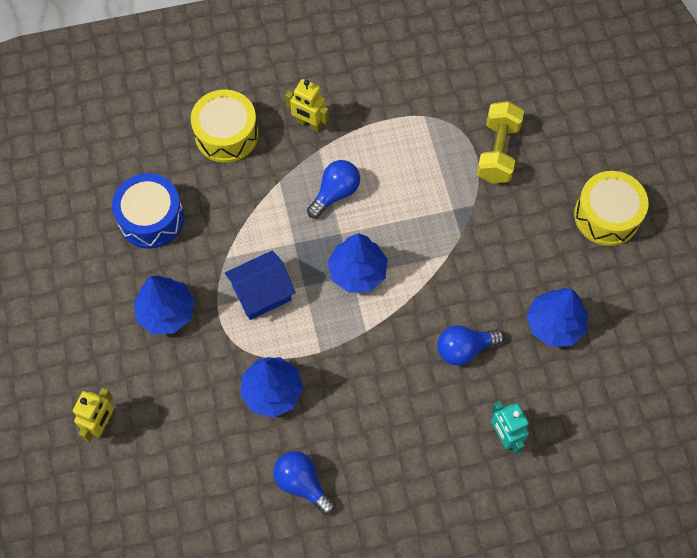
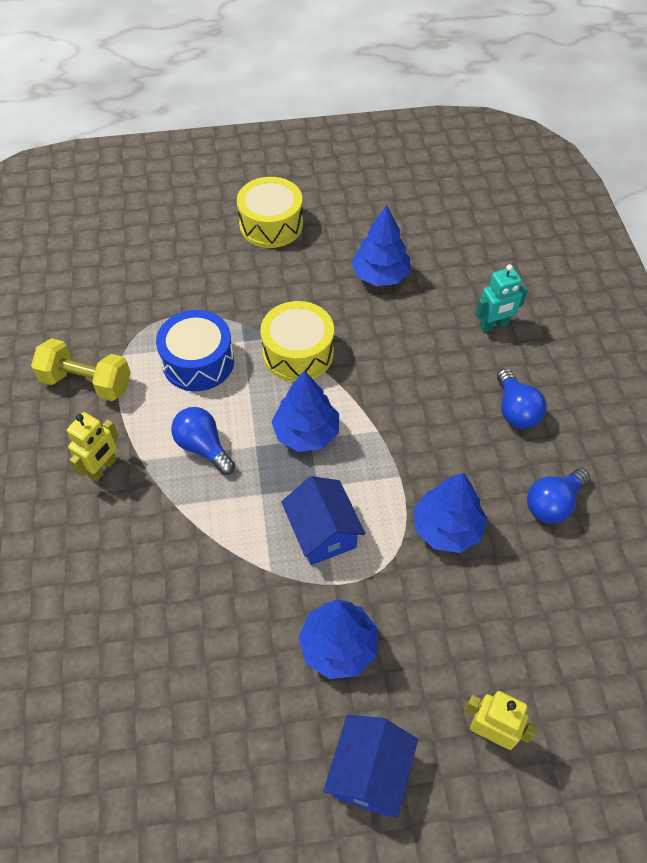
camera: 85 degrees left, 10 degrees down
blue drum [112,173,184,249] -> blue drum moved to [156,310,234,391]
yellow drum [191,89,258,163] -> yellow drum moved to [260,301,334,382]
blue light bulb [437,325,504,366] -> blue light bulb moved to [497,369,547,429]
yellow dumbbell [477,101,524,184] -> yellow dumbbell moved to [31,338,131,401]
none -> blue house [323,715,418,818]

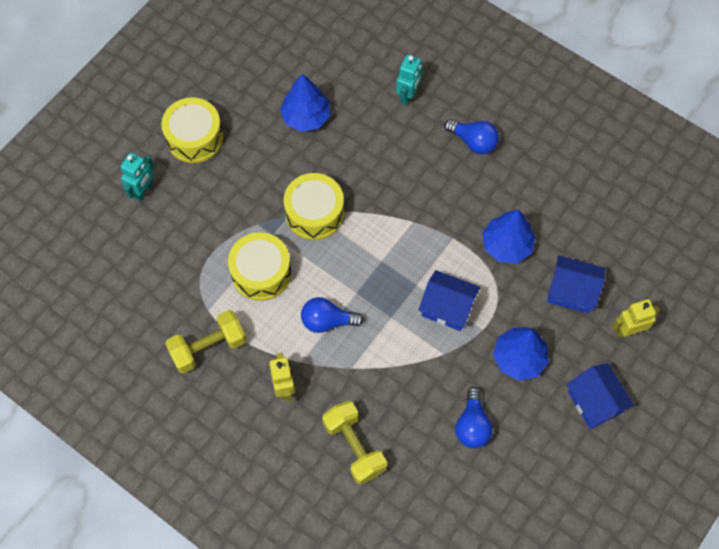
camera: 45 degrees left, 10 degrees up
blue drum [156,310,234,391] -> yellow drum [228,232,291,301]
blue tree [271,370,339,452] -> none
blue light bulb [527,468,590,524] -> blue light bulb moved to [455,387,493,448]
none -> turquoise robot [120,153,154,201]
none -> yellow dumbbell [322,401,387,485]
none -> blue house [547,255,605,313]

